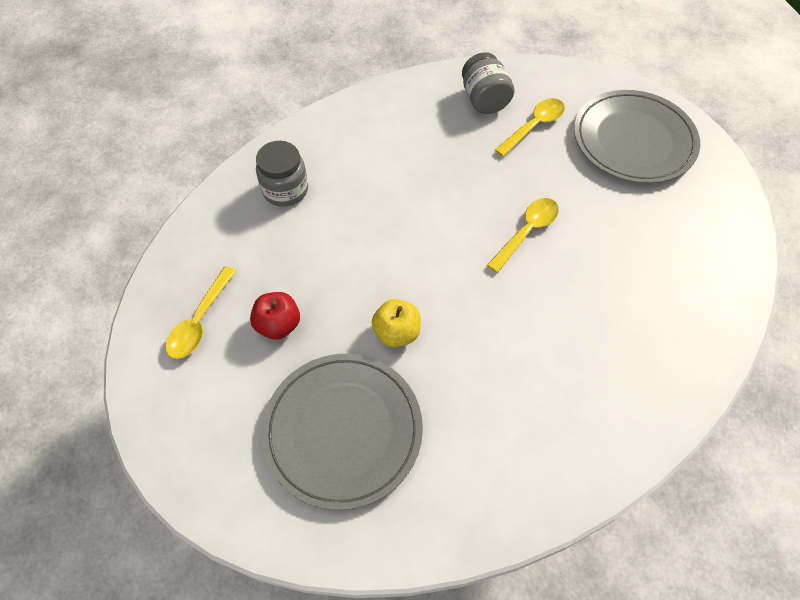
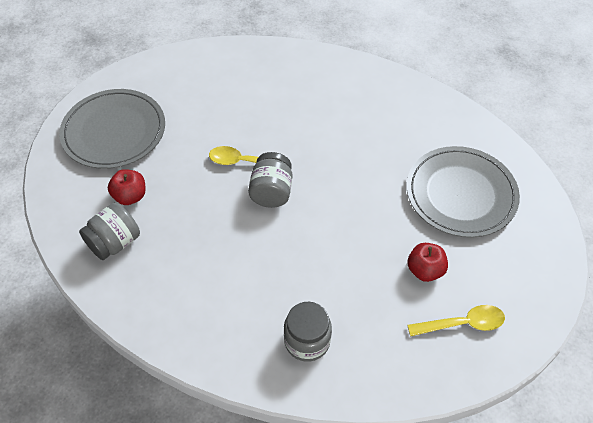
camera: 120 degrees left, 5 degrees down
yellow apple [372,299,421,347] -> none
yellow spoon [495,98,565,157] -> red apple [108,169,146,205]
none -> grey jar [248,152,292,208]

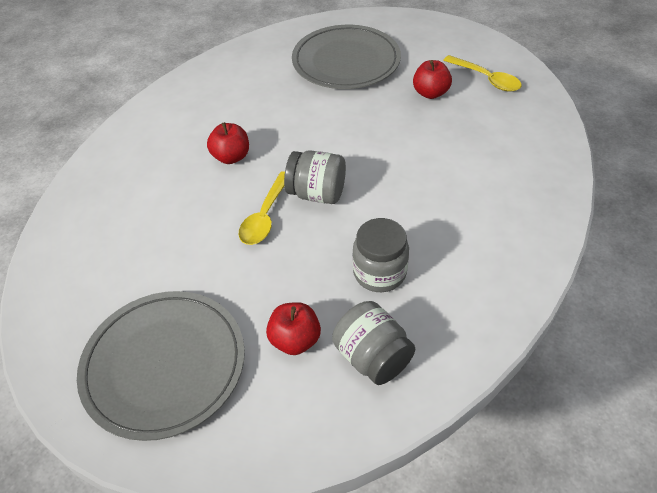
camera: 80 degrees left, 5 degrees down
grey jar [284,302,332,362] -> grey jar moved to [352,218,409,292]
yellow spoon [407,305,505,336] -> yellow spoon turned 135 degrees clockwise [443,55,522,92]
none -> red apple [207,122,249,164]

